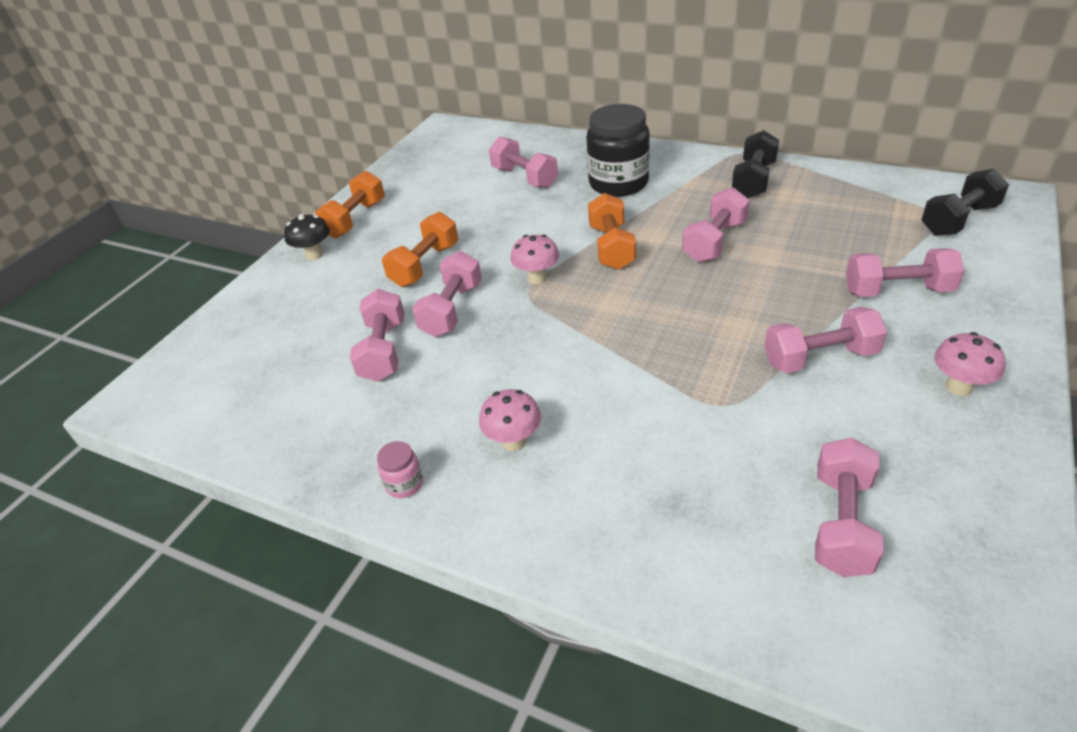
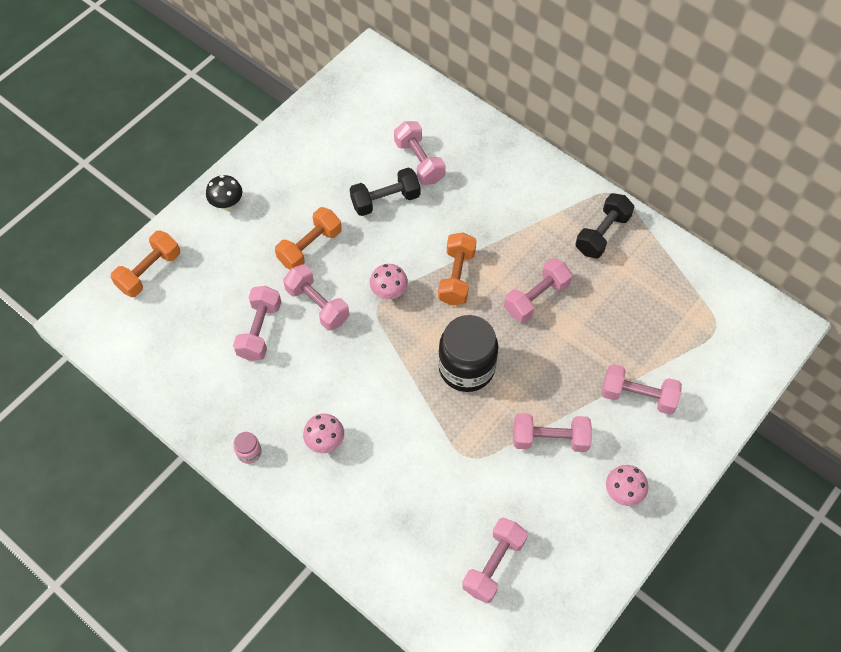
camera: 10 degrees right, 20 degrees up
orange dumbbell [315,171,385,238] -> orange dumbbell moved to [111,231,180,297]
pink dumbbell [412,251,482,337] -> pink dumbbell turned 75 degrees counterclockwise [283,264,349,331]
black jar [586,104,650,197] -> black jar moved to [438,315,498,392]
black dumbbell [921,169,1009,236] -> black dumbbell moved to [350,167,420,216]

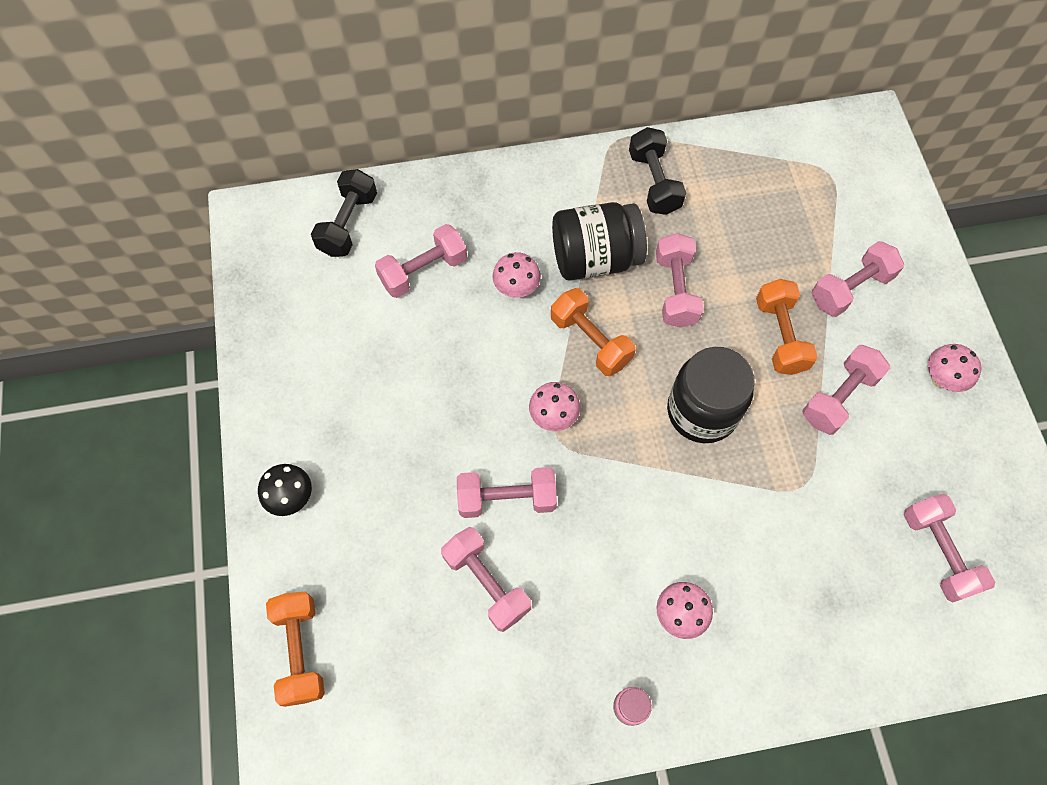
camera: 50 degrees left, 5 degrees up
orange dumbbell [275,207,342,270] -> orange dumbbell moved to [756,279,818,375]
black dumbbell [350,167,420,216] -> black dumbbell moved to [311,169,377,257]
pink dumbbell [394,121,445,185] -> pink dumbbell turned 45 degrees counterclockwise [375,224,467,298]
none -> pink mushroom [493,252,541,298]
none -> black jar [552,202,647,281]

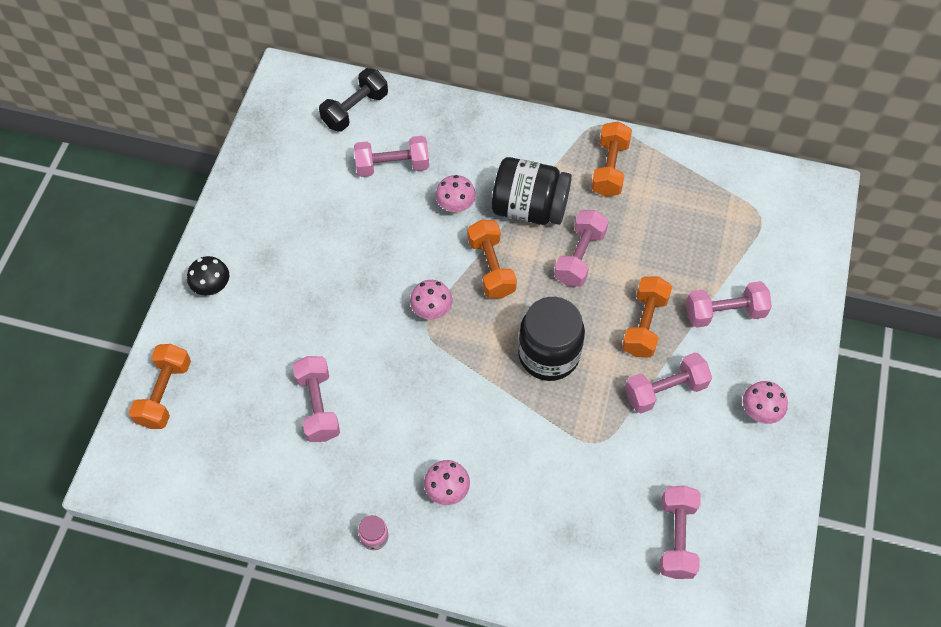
camera: 25 degrees right, 5 degrees down
pink dumbbell [457,467,557,518] -> none
black dumbbell [629,127,686,215] -> orange dumbbell [591,121,632,197]

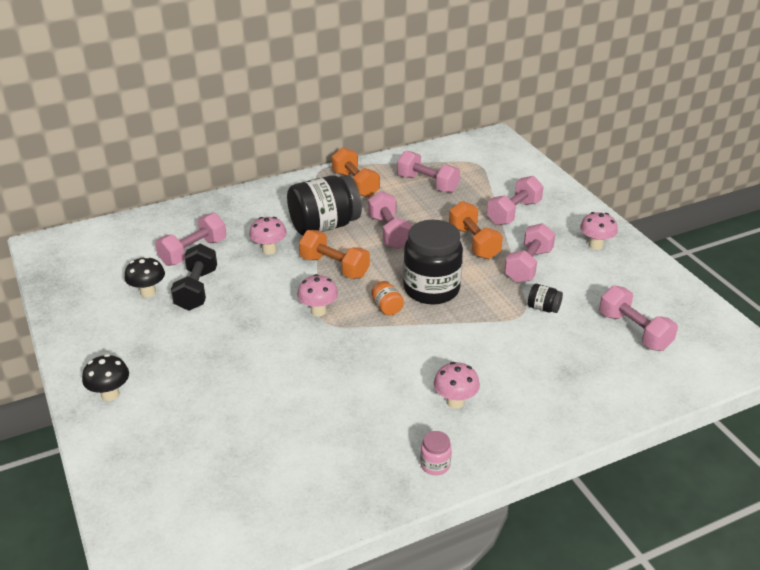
camera: 40 degrees left, 25 degrees down
orange dumbbell [129,344,191,429] -> none
pink dumbbell [292,356,340,442] -> pink dumbbell moved to [397,151,460,193]
black dumbbell [319,68,388,132] -> black dumbbell moved to [171,244,217,311]
none -> black mushroom [124,256,165,298]
none -> orange jar [372,281,404,315]
none -> black jar [528,284,563,313]

